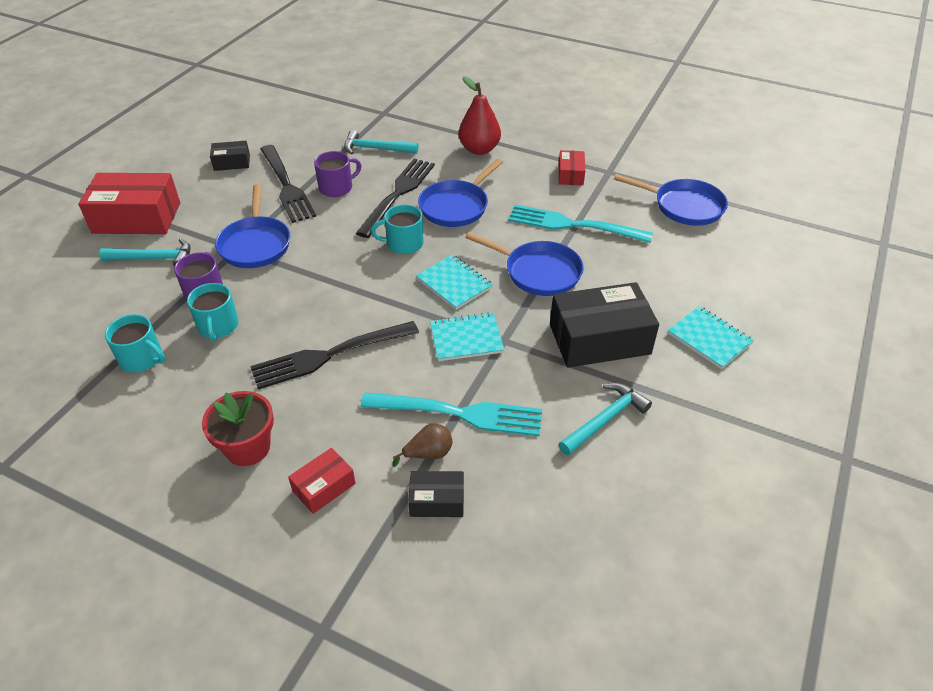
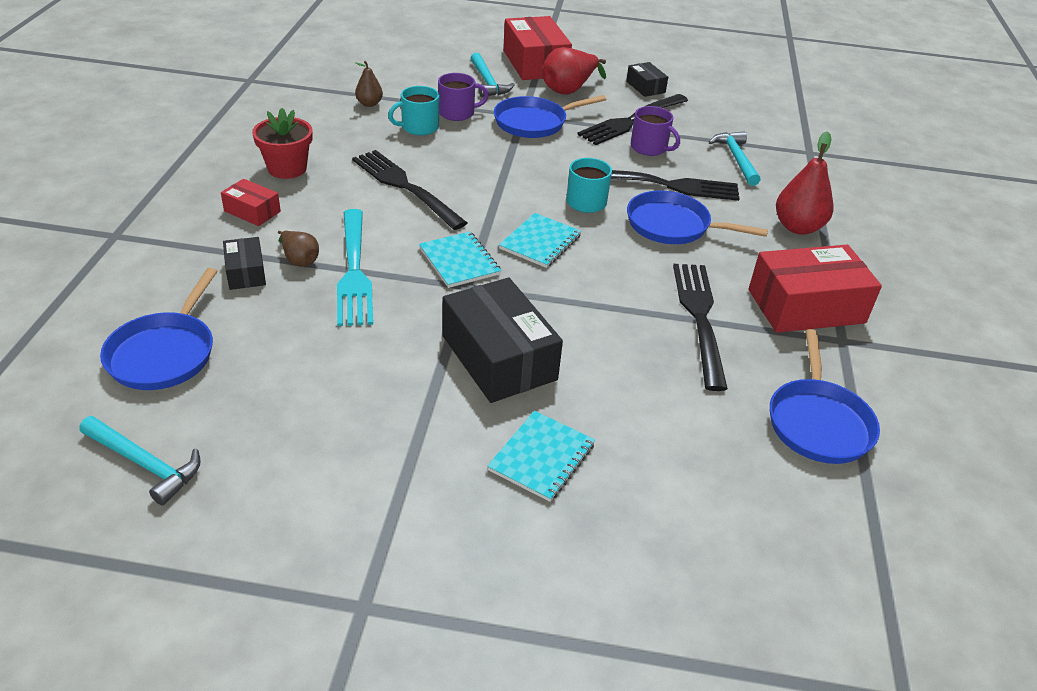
camera: 70 degrees right, 5 degrees down
turquoise mug [105,314,165,372] -> brown pear [355,61,383,107]
blue pan [465,232,584,296] -> blue pan moved to [100,268,218,390]
turquoise fork [508,205,653,243] -> black fork [673,264,728,391]
red box [559,150,585,186] -> red box [748,244,882,333], size x1.99
turquoise hammer [559,383,652,456] -> turquoise hammer moved to [80,416,201,505]
none -> red pear [542,47,606,95]

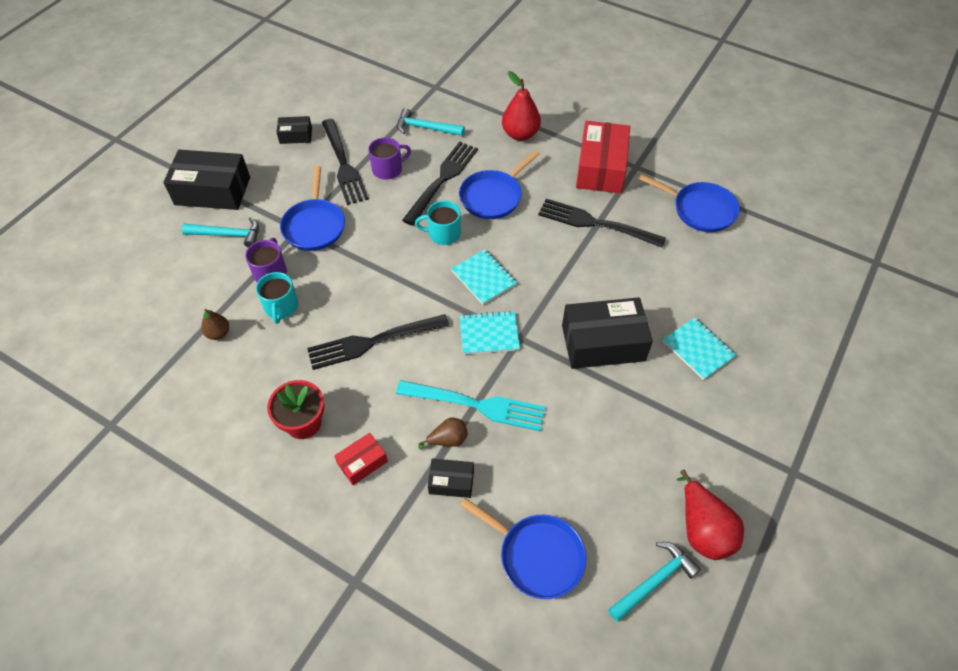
camera: 65 degrees left, 15 degrees up
red box [503,16,572,80] -> black box [163,150,250,210]
red pear [542,47,606,95] -> red pear moved to [677,470,744,560]

